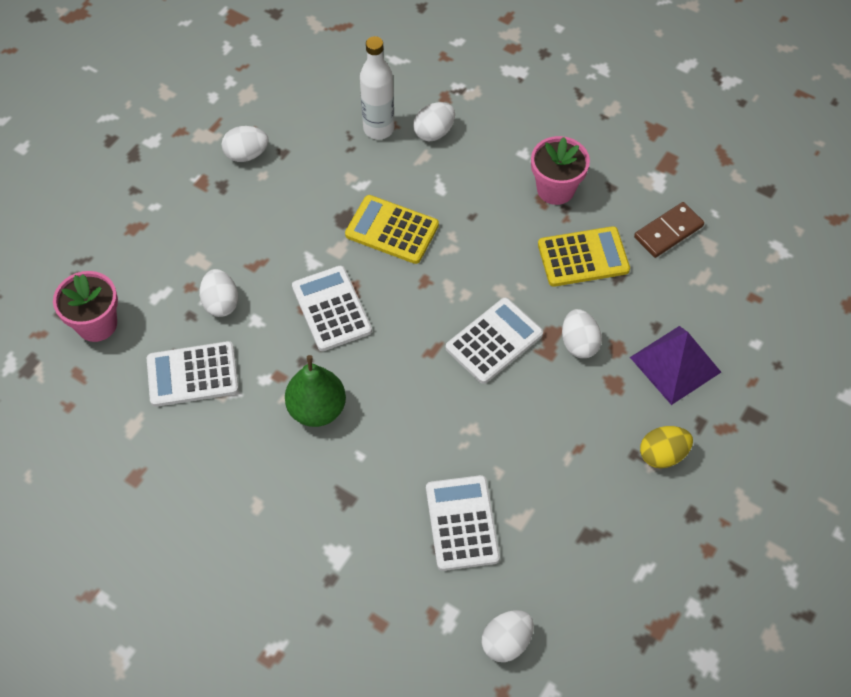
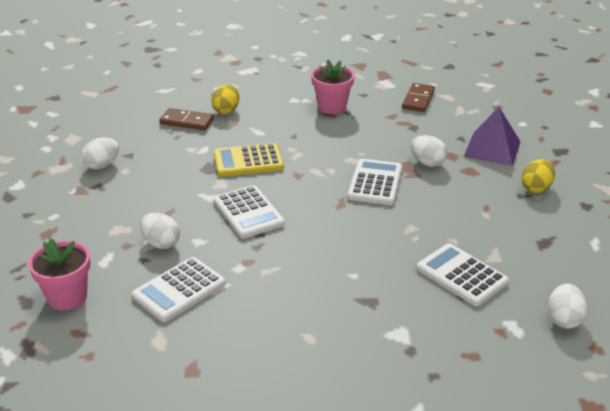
camera: 35 degrees left, 25 degrees down
green pear [285,355,346,427] -> none
white calculator [292,266,372,351] -> white calculator turned 150 degrees counterclockwise [214,185,285,238]
white bottle [360,36,394,140] -> brown domino [159,108,214,131]
white egg [413,102,455,142] -> yellow egg [211,85,239,114]
yellow calculator [538,226,630,287] -> none

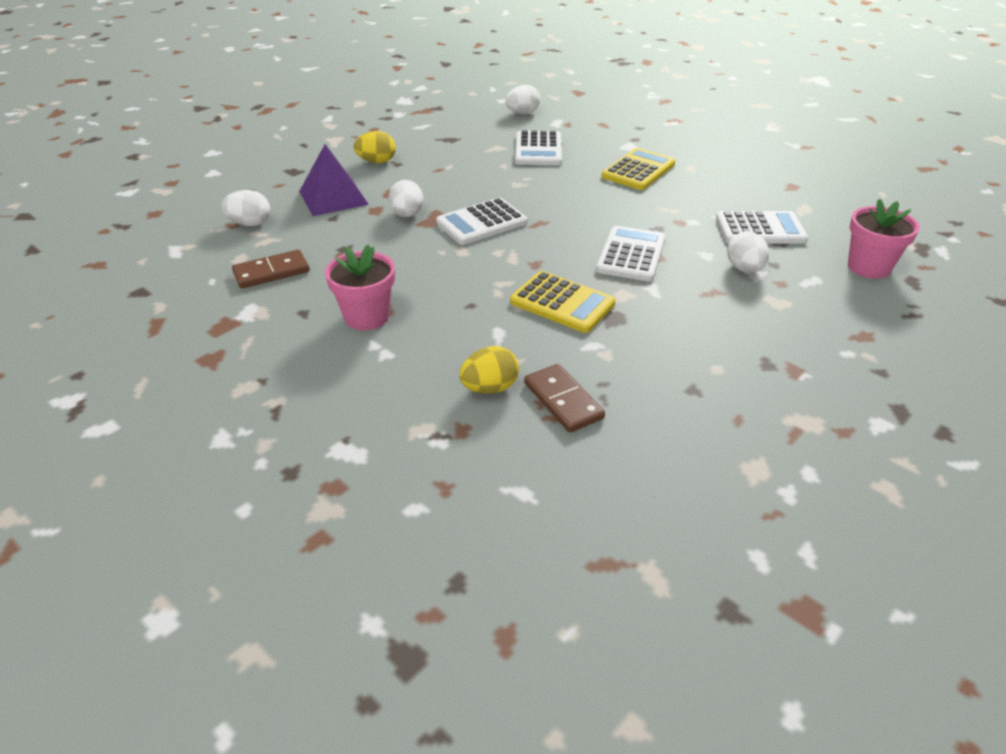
camera: 135 degrees left, 5 degrees up
white egg [81,137,119,169] -> white egg moved to [221,190,270,226]
none -> yellow calculator [602,148,675,190]

